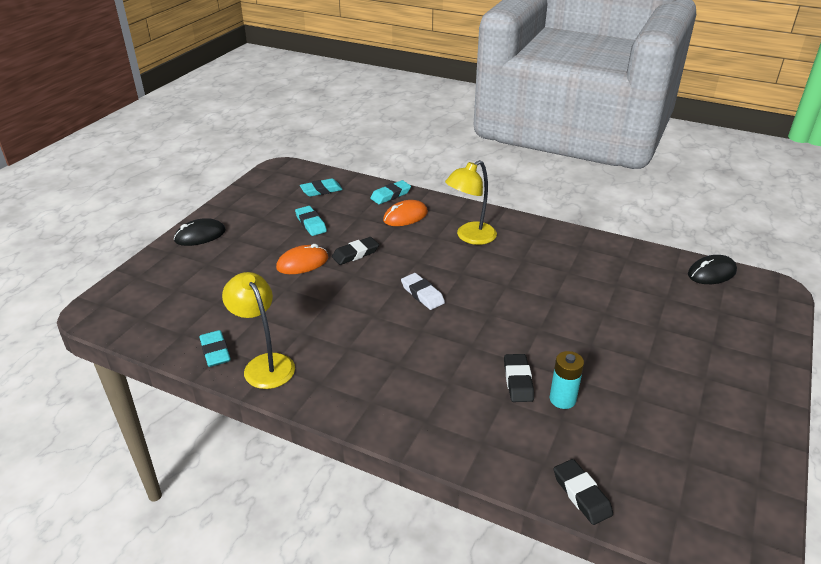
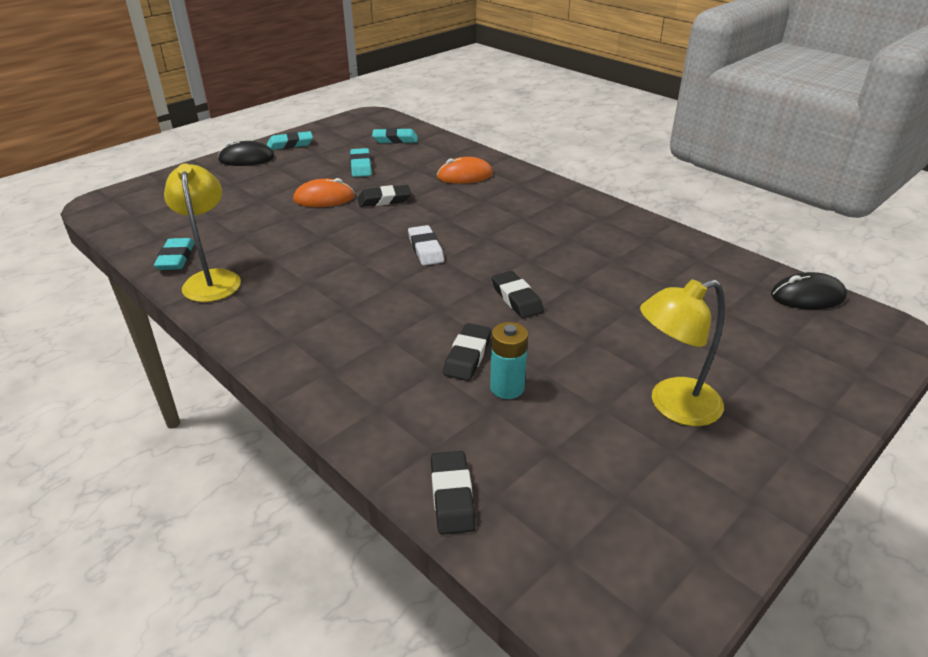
camera: 20 degrees right, 0 degrees up
turquoise eraser [370,180,411,204] -> turquoise eraser moved to [267,131,313,150]
yellow lamp [445,160,497,245] -> yellow lamp moved to [640,279,725,426]
none -> black eraser [492,271,544,318]

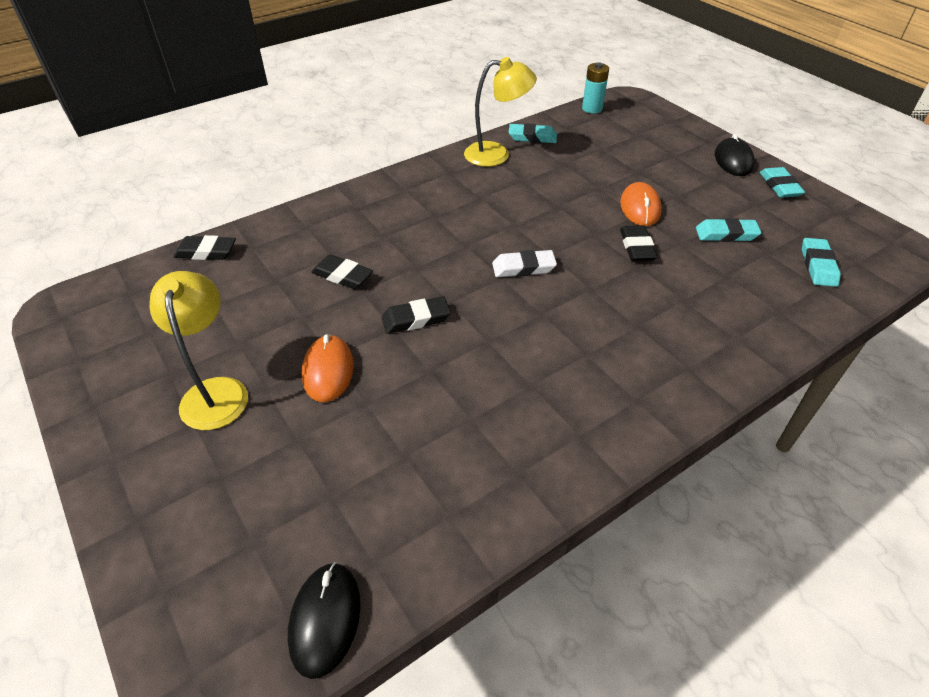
camera: 100 degrees right, 10 degrees up
orange mouse [437,157,493,184] -> orange mouse moved to [302,334,354,402]
turquoise battery [490,322,528,399] -> turquoise battery moved to [582,62,609,114]

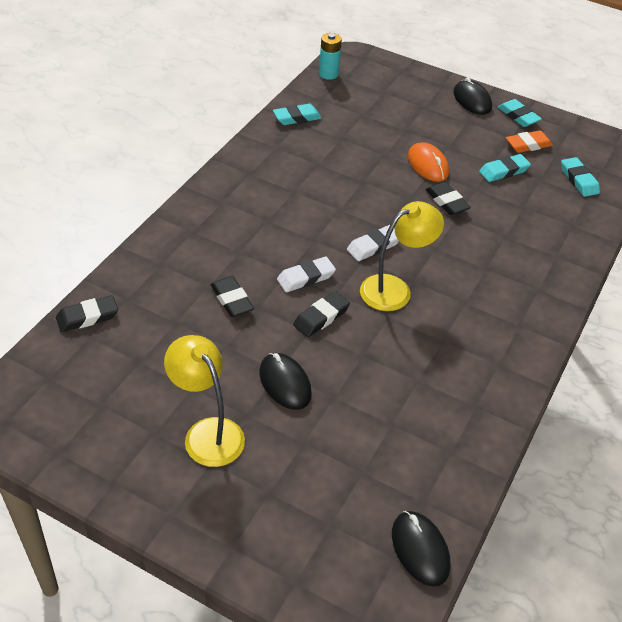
camera: 30 degrees left, 0 degrees up
orange mouse [302,334,354,402] -> black mouse [259,353,312,410]
black eraser [311,254,373,289] -> black eraser turned 60 degrees clockwise [211,276,254,317]
yellow lamp [464,57,537,167] -> yellow lamp moved to [360,201,444,311]
none -> white eraser [277,256,336,292]
none -> orange eraser [506,130,553,153]

